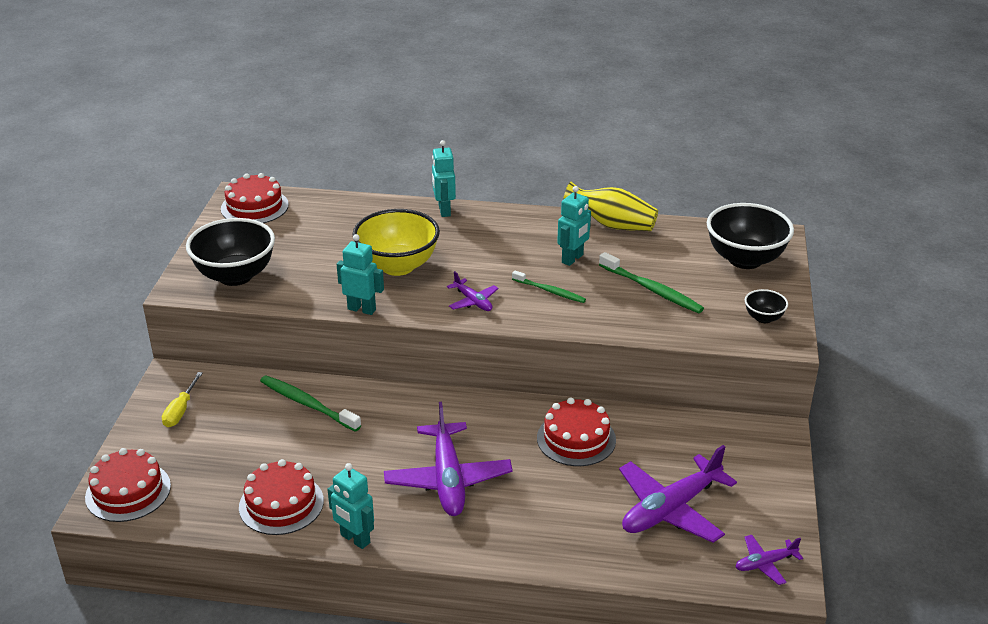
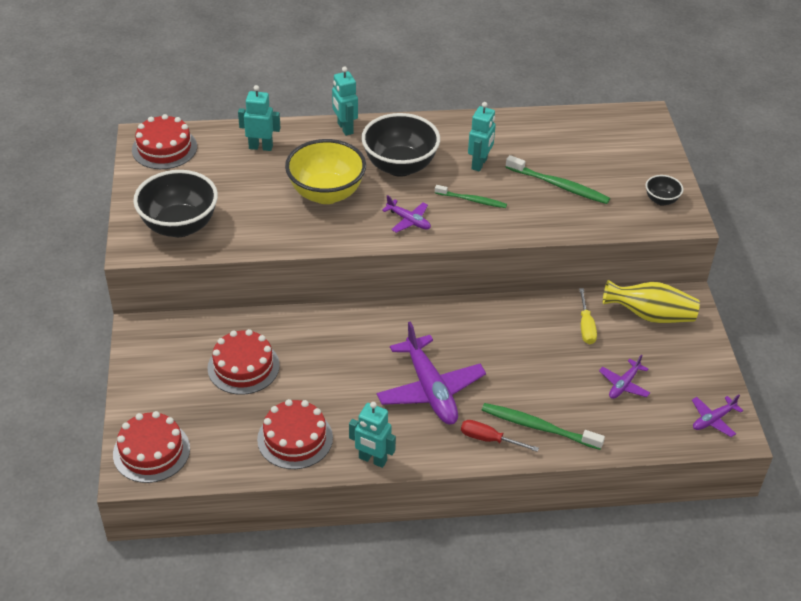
camera: 15 degrees left, 10 degrees up
yellow screwdriver [162,372,203,427] -> yellow screwdriver moved to [579,288,597,344]
green toothbrush [260,375,361,432] -> green toothbrush moved to [482,403,605,450]
turquoise robot [337,234,384,315] -> turquoise robot moved to [238,85,280,151]
red cake [537,398,616,466] -> red cake moved to [207,329,280,395]
yellow vase [563,182,658,231] -> yellow vase moved to [603,280,700,323]
purple plane [619,445,737,543] -> purple plane [599,355,650,399], size x0.49
black bowl [707,203,794,269] -> black bowl moved to [361,113,440,177]
none -> red screwdriver [461,420,539,452]

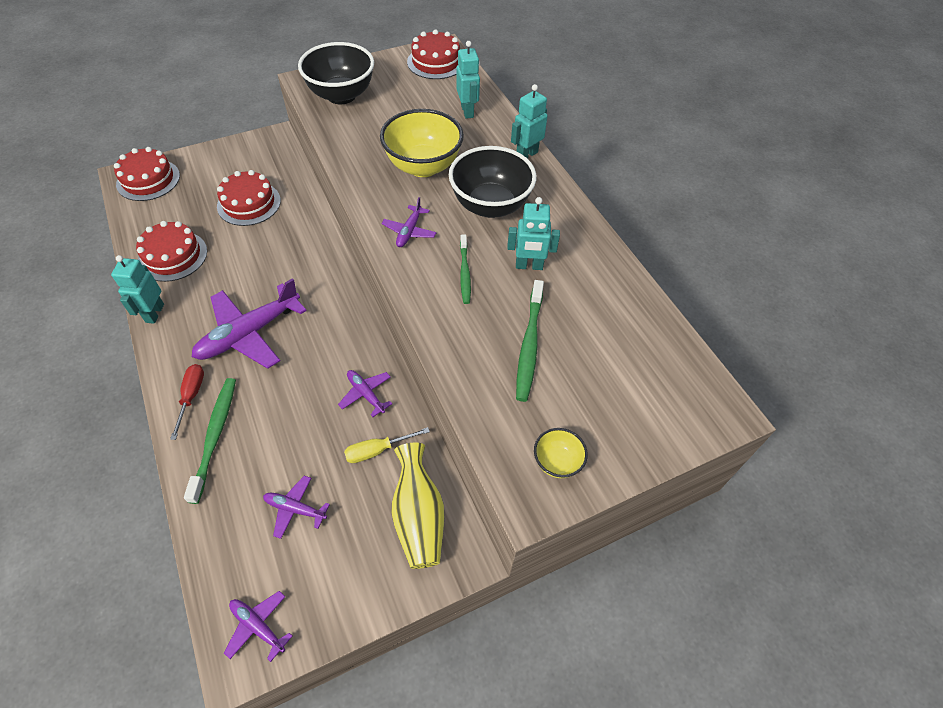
camera: 70 degrees right, 10 degrees up
black bowl [646,175,683,206] -> yellow bowl [534,428,588,478]
none -> purple plane [338,370,392,417]

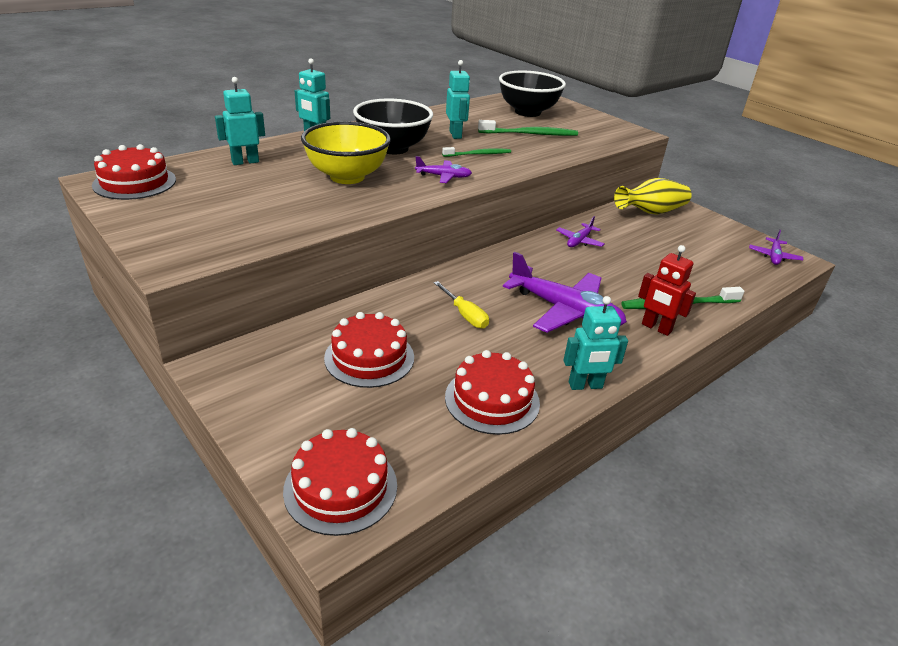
camera: 105 degrees left, 20 degrees down
red screwdriver [170,364,204,440] -> red robot [638,245,696,336]
purple plane [263,476,330,539] -> none
black bowl [298,42,374,104] -> black bowl moved to [499,71,566,117]
yellow screwdriver [344,427,430,463] -> yellow screwdriver moved to [434,281,489,329]
yellow bowl [534,428,588,478] -> none

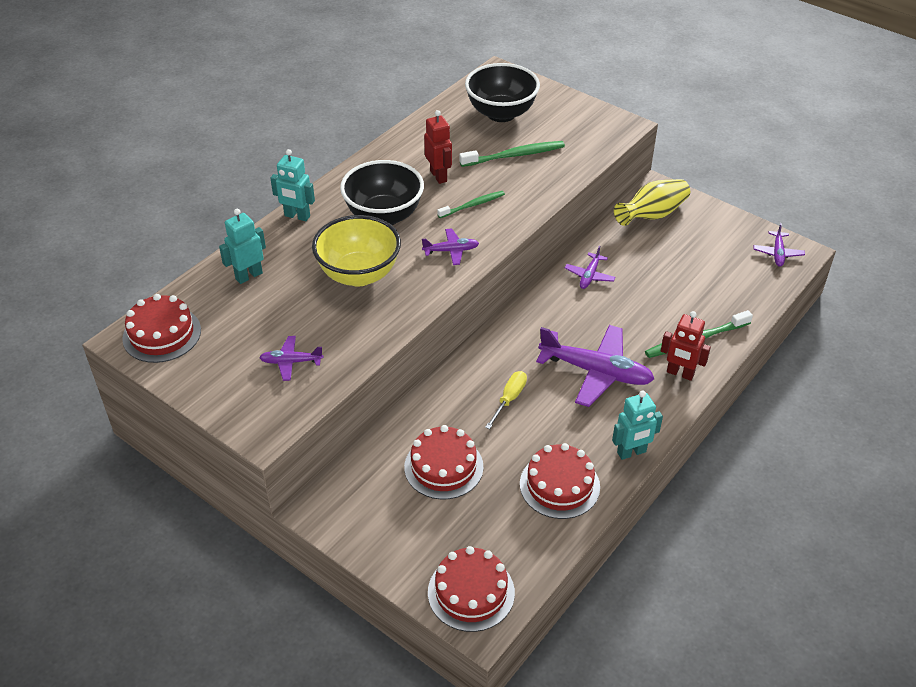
camera: 10 degrees left, 10 degrees up
yellow screwdriver [434,281,489,329] -> yellow screwdriver turned 105 degrees counterclockwise [485,371,527,429]
turquoise robot [446,60,470,139] -> red robot [424,110,452,184]
none -> purple plane [259,336,323,381]

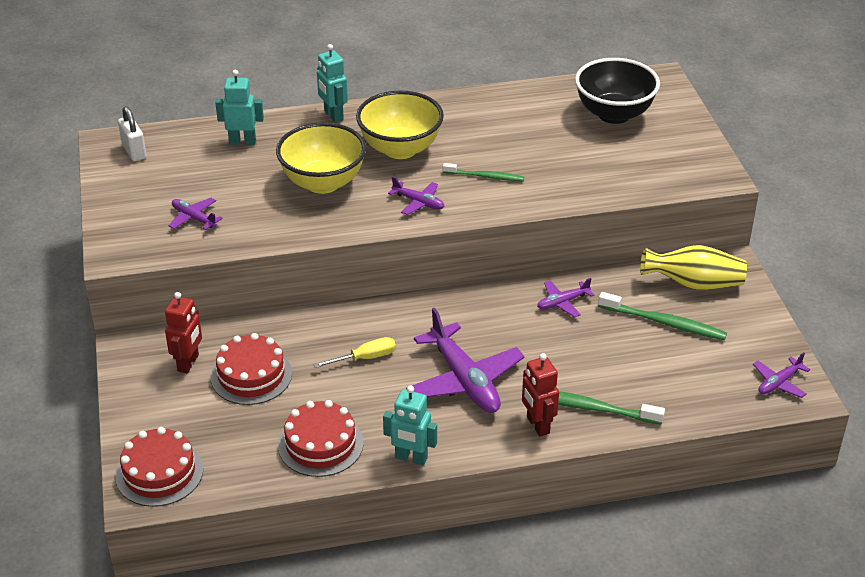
camera: 40 degrees right, 5 degrees down
red cake [122,294,201,363] -> white padlock [118,106,147,161]
black bowl [340,160,424,225] -> yellow bowl [356,90,444,159]
red robot [424,110,452,184] -> red robot moved to [165,292,202,373]
green toothbrush [459,141,565,167] -> green toothbrush moved to [598,292,727,340]

